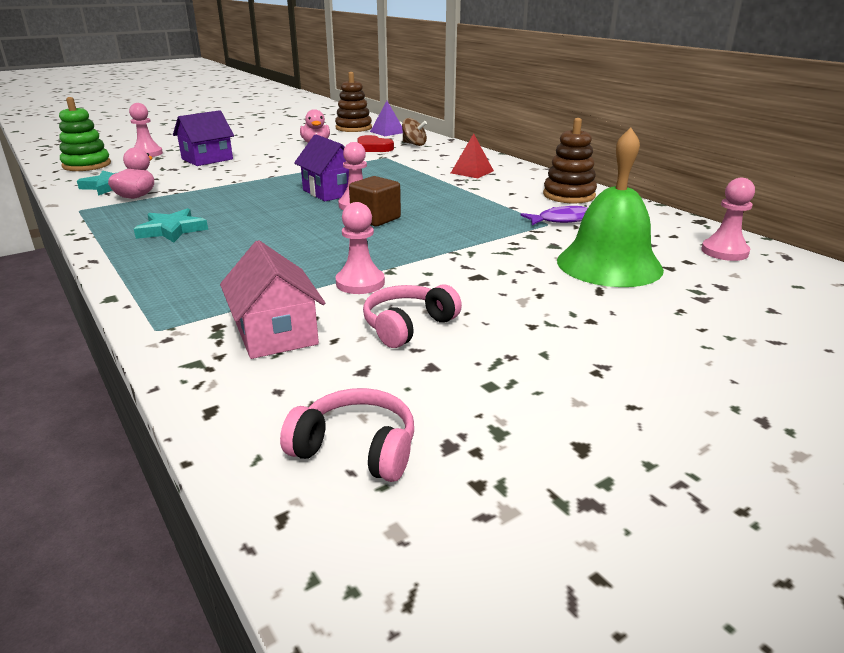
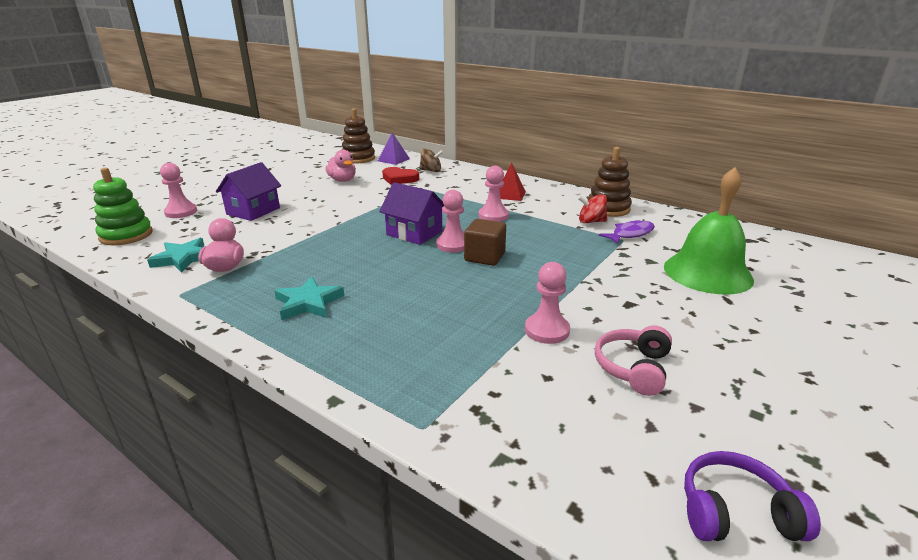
camera: 20 degrees left, 0 degrees up
pink house [220,240,325,359] -> none
pink headphones [280,388,414,482] -> purple headphones [684,451,821,541]
pink pawn [701,178,755,261] -> pink pawn moved to [479,166,509,222]
none -> red spinning top [578,194,607,224]

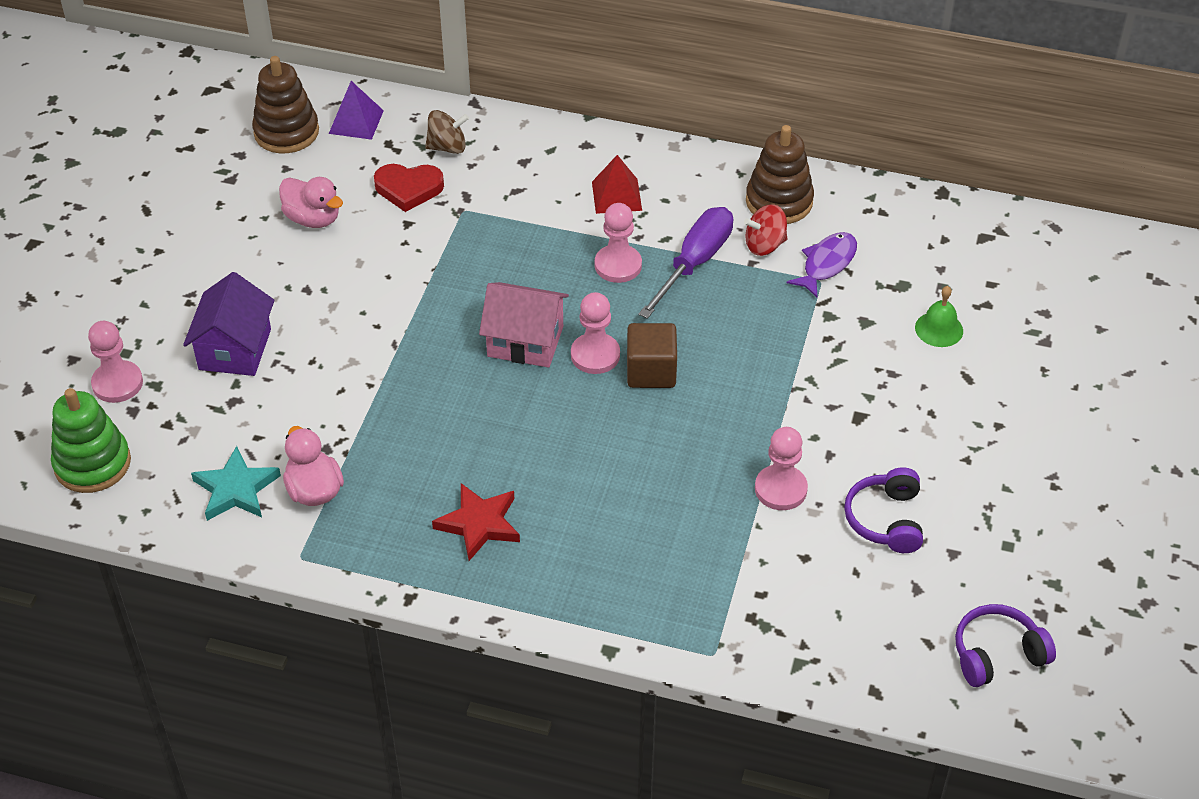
camera: 20 degrees left, 20 degrees up
turquoise star [274,277,344,320] -> red star [432,483,520,561]
purple house [379,182,444,245] -> pink house [479,282,569,367]
pink headphones [595,325,672,396] -> purple headphones [844,467,923,553]
green bell [664,167,754,294] -> green bell [915,286,963,347], size x0.44
none -> purple screwdriver [638,207,733,319]

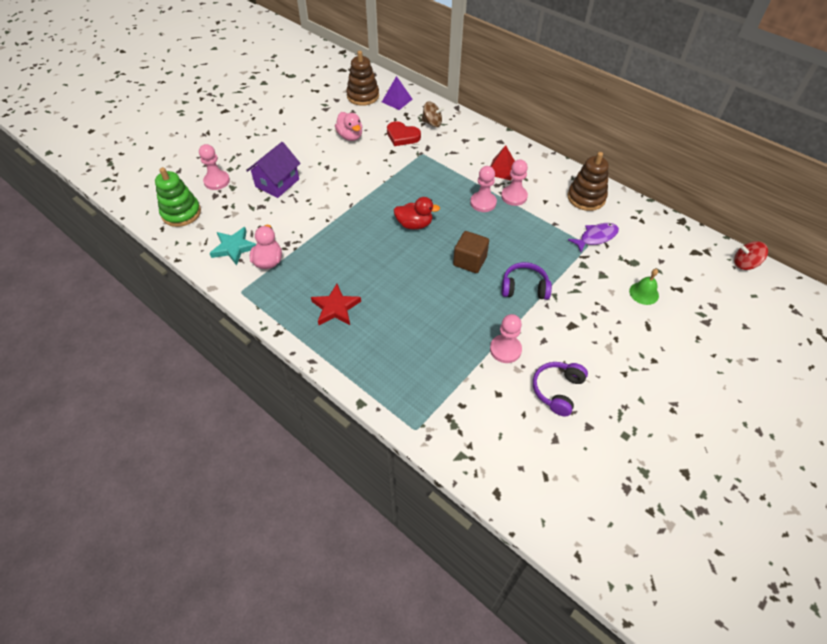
camera: 25 degrees right, 5 degrees up
pink house [479,282,569,367] -> red duck [394,197,440,230]
pink pawn [571,292,620,374] -> pink pawn moved to [501,159,528,206]
purple screwdriver [638,207,733,319] -> none
red spinning top [744,204,787,256] -> red spinning top moved to [734,241,768,270]
purple headphones [955,604,1056,687] -> purple headphones moved to [502,262,552,300]

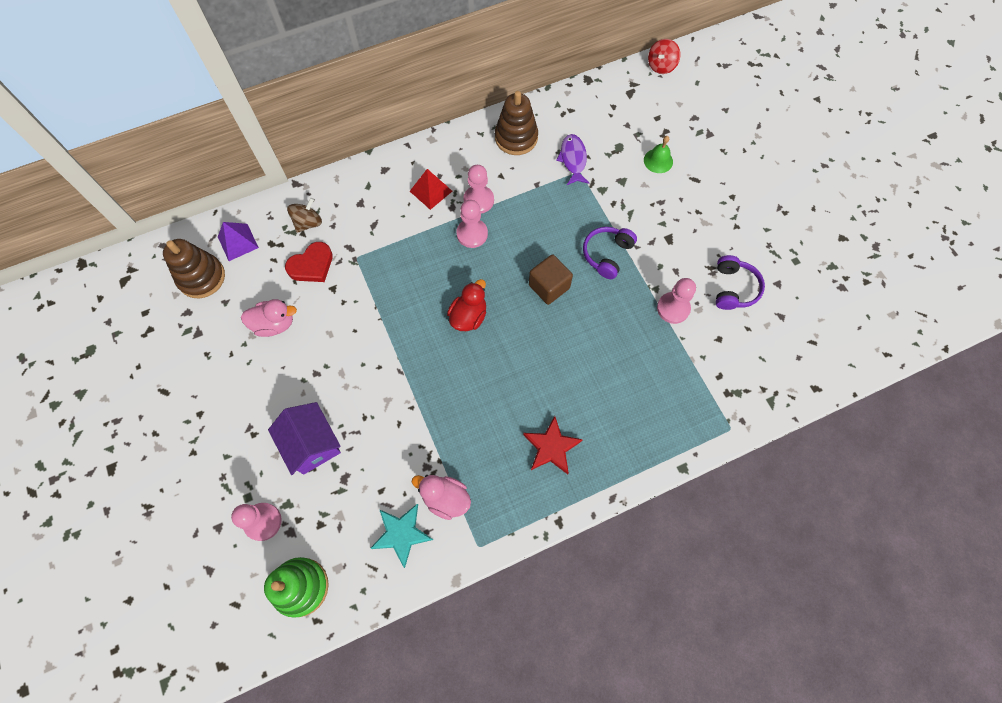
camera: 65 degrees left, 15 degrees up
purple headphones [533,362,588,416] -> purple headphones turned 135 degrees counterclockwise [716,255,765,310]

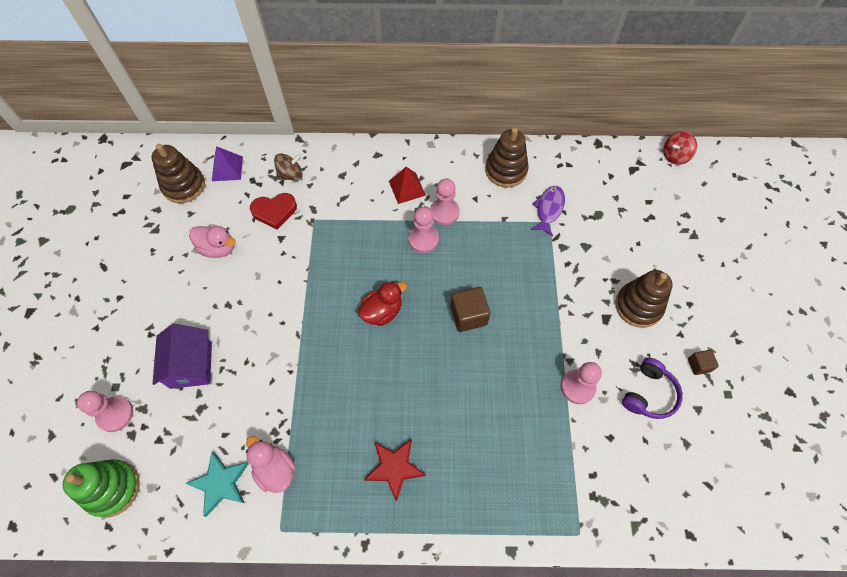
camera: 25 degrees right, 5 degrees down
purple headphones [583,227,637,279] -> none
green bell [644,136,673,173] -> none
none -> brown stacking toy [615,270,673,328]
none -> brown cube [688,350,719,375]

